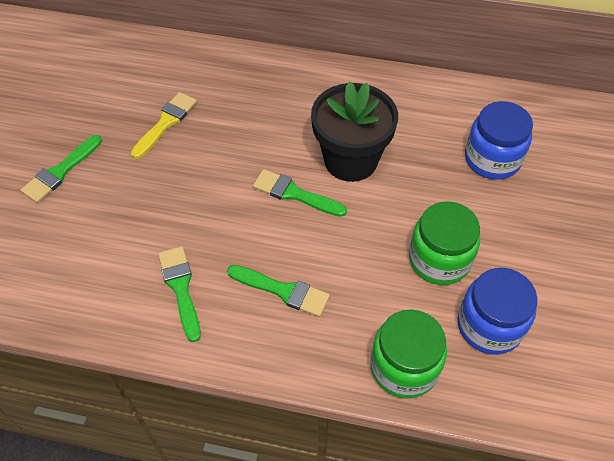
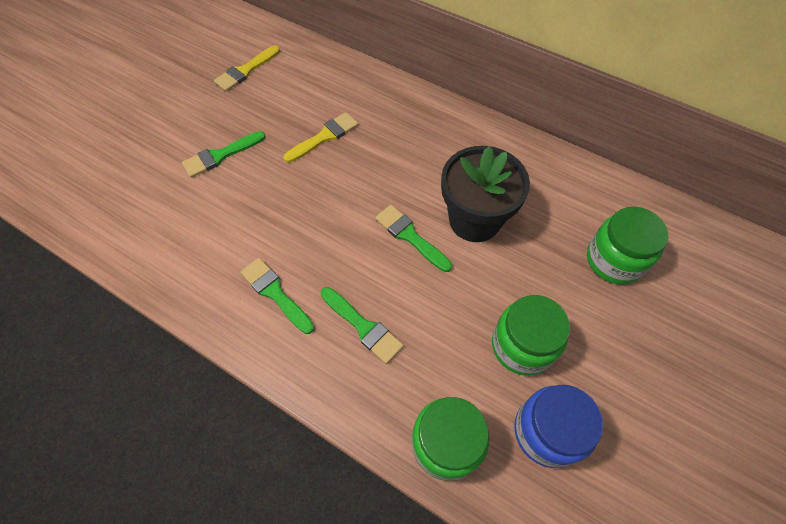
camera: 20 degrees right, 5 degrees up
green brush [158,246,201,342] -> green brush turned 45 degrees counterclockwise [240,258,314,334]
blue jar [465,101,533,180] -> green jar [587,207,669,284]
none -> yellow brush [214,45,280,91]

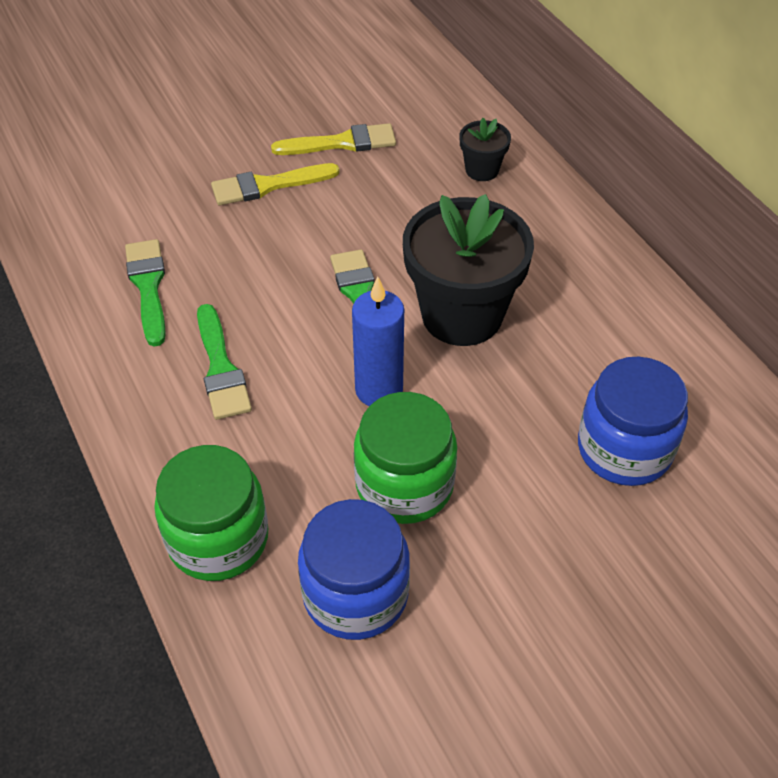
camera: 30 degrees right, 10 degrees down
green brush [182,131,266,178] -> none
yellow brush [214,45,280,91] -> yellow brush moved to [211,163,340,205]
green jar [587,207,669,284] -> blue jar [578,357,688,486]
none -> blue candle [352,277,404,406]
none -> black flower pot [459,118,511,181]

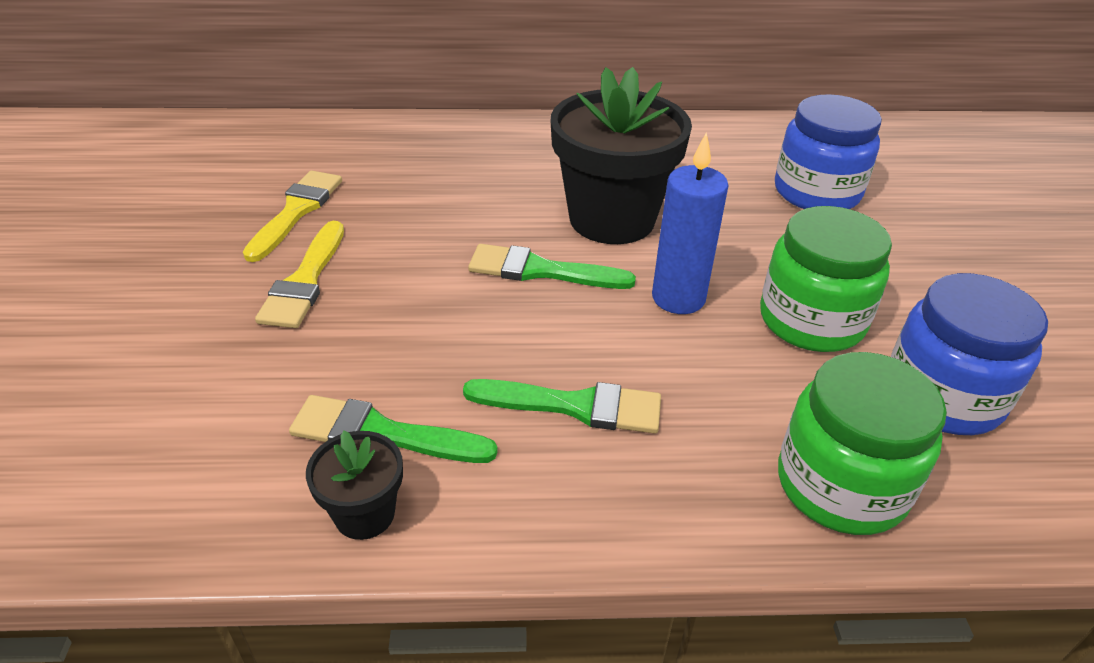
camera: 65 degrees left, 10 degrees down
black flower pot [459,118,511,181] -> black flower pot moved to [306,431,403,540]

